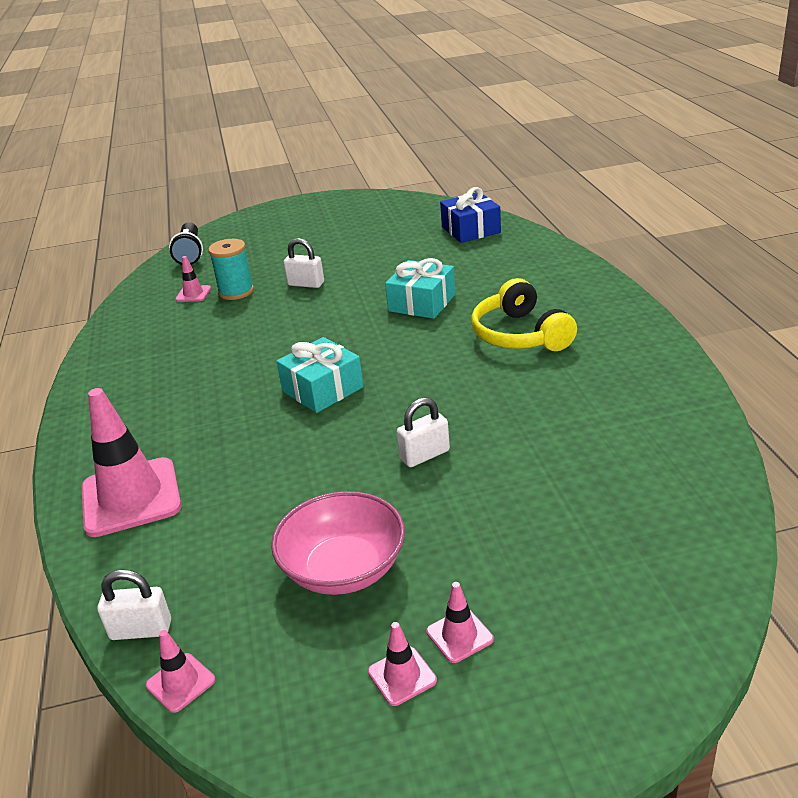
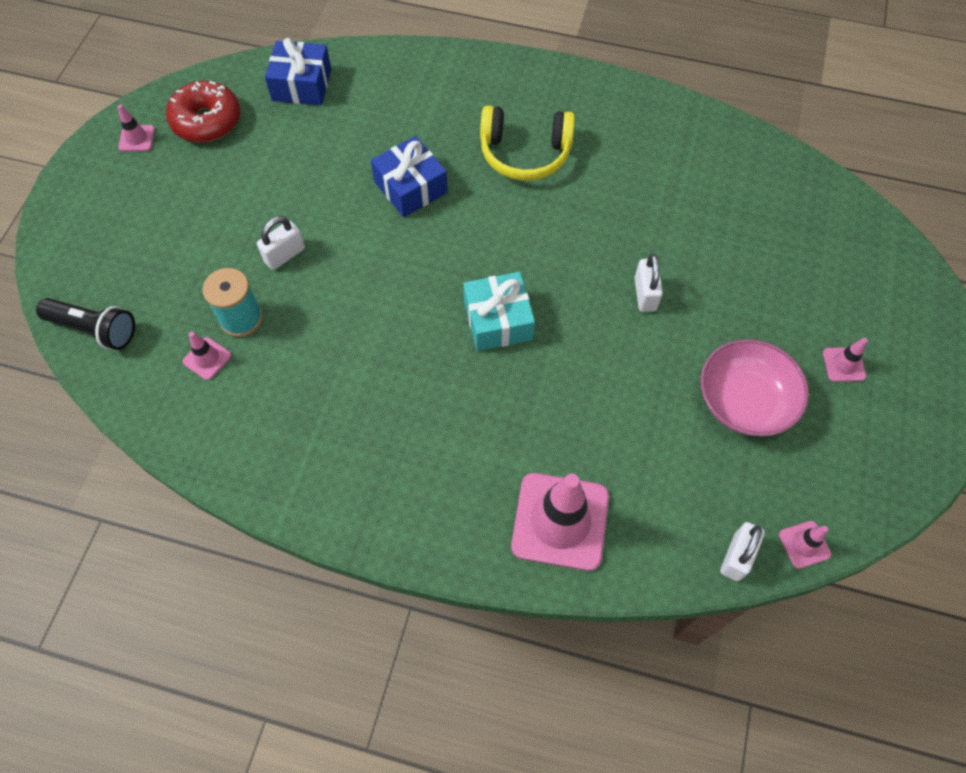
camera: 65 degrees left, 30 degrees up
pink traffic cone [368,622,437,706] -> pink traffic cone moved to [118,104,155,152]
turquoise gift [385,258,455,319] -> blue gift [371,136,448,217]
none -> red donut [166,81,240,142]

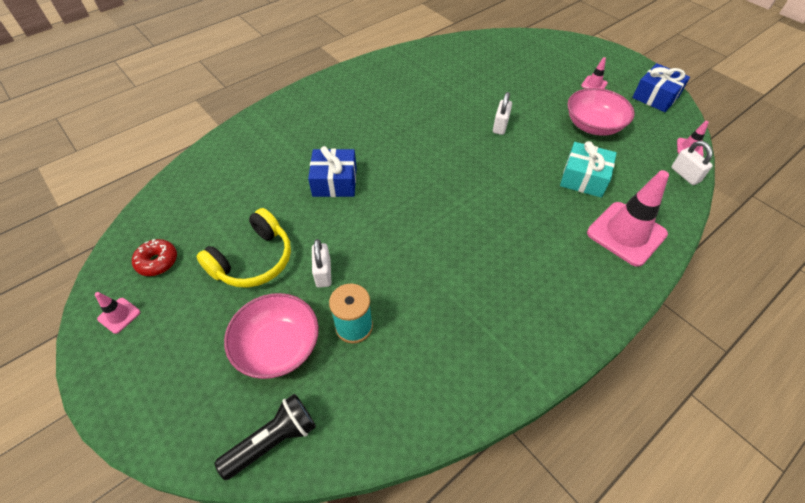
camera: 55 degrees left, 10 degrees down
red donut [166,81,240,142] -> red donut [132,239,177,276], size x0.65
pink traffic cone [182,332,232,380] -> none
blue gift [265,38,331,105] -> blue gift moved to [632,63,690,112]
turquoise gift [463,272,535,351] -> turquoise gift moved to [560,141,617,198]
yellow headphones [480,105,575,181] -> yellow headphones moved to [196,208,291,288]
white padlock [634,254,663,312] -> white padlock turned 75 degrees clockwise [493,92,512,135]
none -> pink bowl [224,293,319,379]

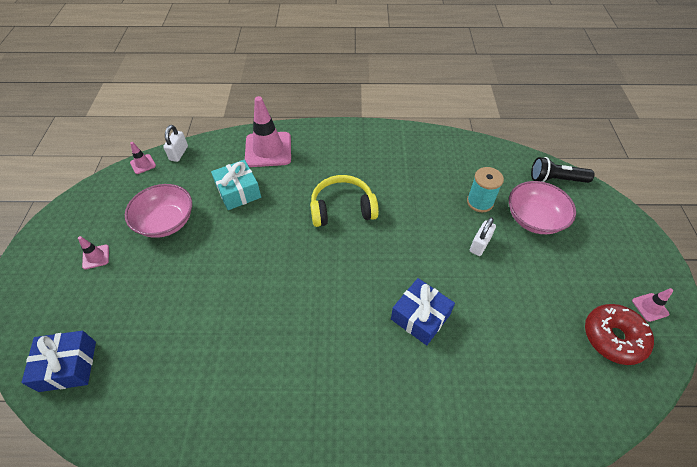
camera: 140 degrees left, 0 degrees up
red donut [132,239,177,276] -> red donut [585,304,654,365], size x1.54
yellow headphones [196,208,291,288] -> yellow headphones moved to [310,175,379,227]
white padlock [493,92,512,135] -> none
blue gift [632,63,690,112] -> blue gift moved to [21,331,96,392]

